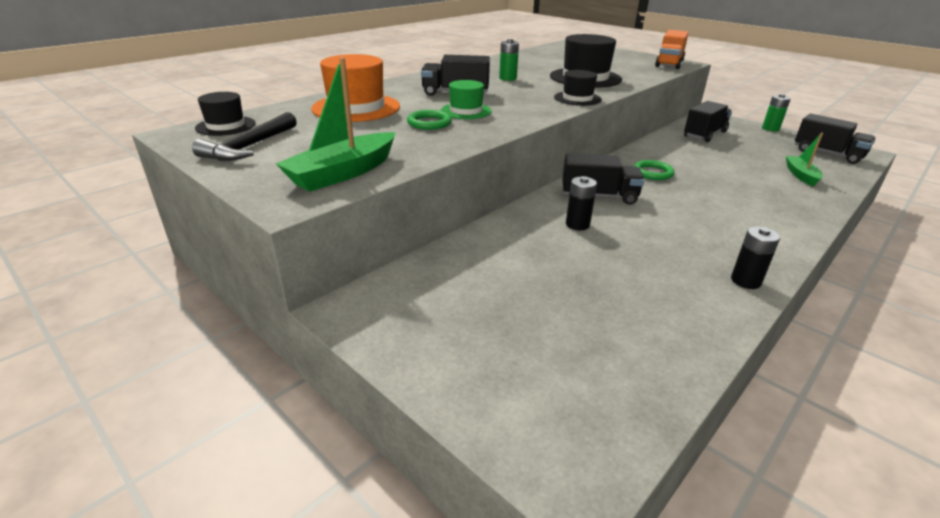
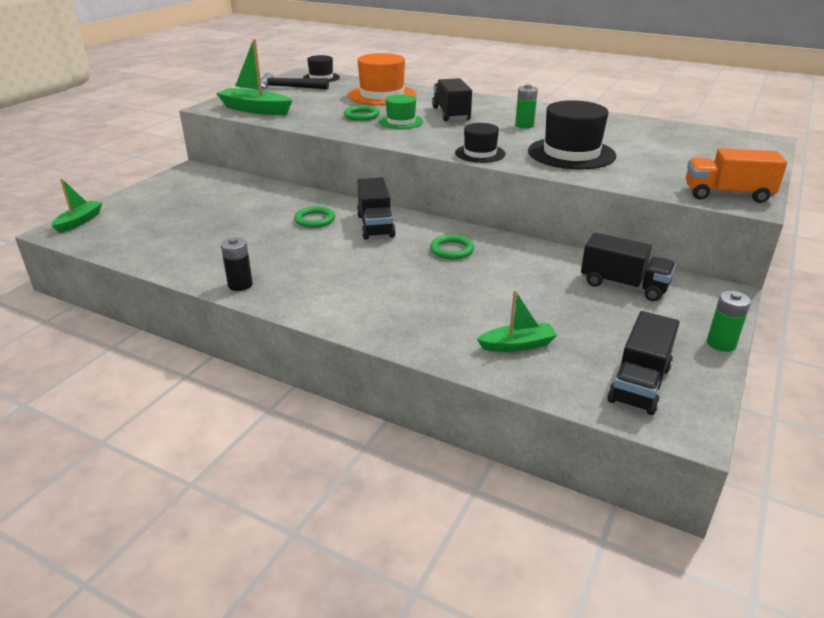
camera: 75 degrees right, 0 degrees up
black battery [566,176,597,230] -> green ring [294,206,335,228]
none -> green boat [51,178,102,233]

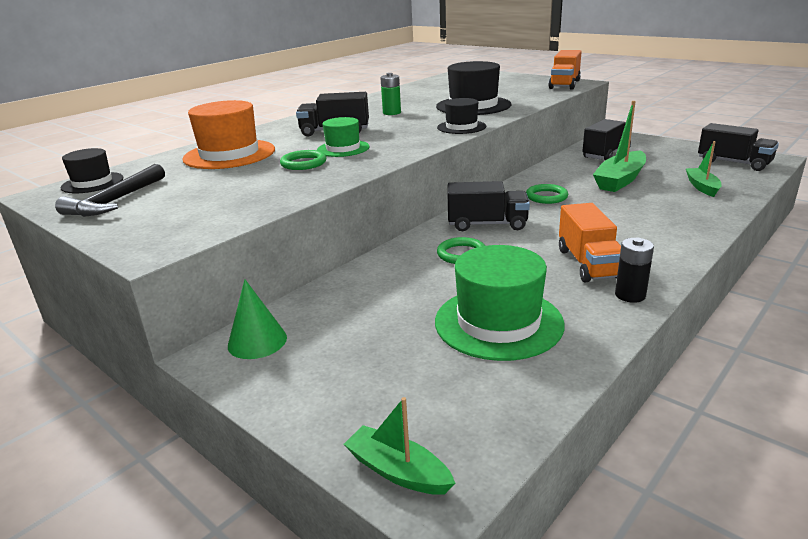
camera: 75 degrees left, 5 degrees down
green boat [216,39,293,115] -> green boat moved to [593,101,646,192]
green battery [707,291,751,352] -> none
none -> green cone [228,279,287,359]
none -> green hat [435,245,565,361]
none -> orange truck [559,203,621,282]

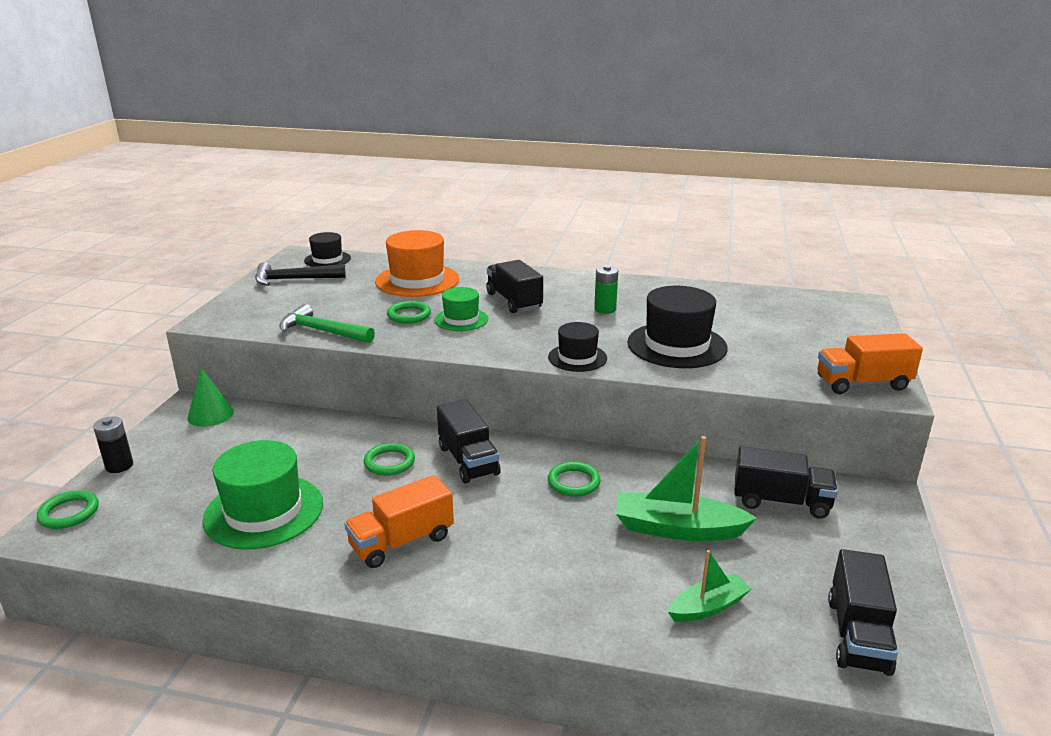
camera: 60 degrees right, 0 degrees up
green boat [344,397,456,495] -> green ring [37,490,99,529]
black battery [615,238,654,303] -> black battery moved to [93,416,133,473]
none -> green hammer [279,304,375,343]

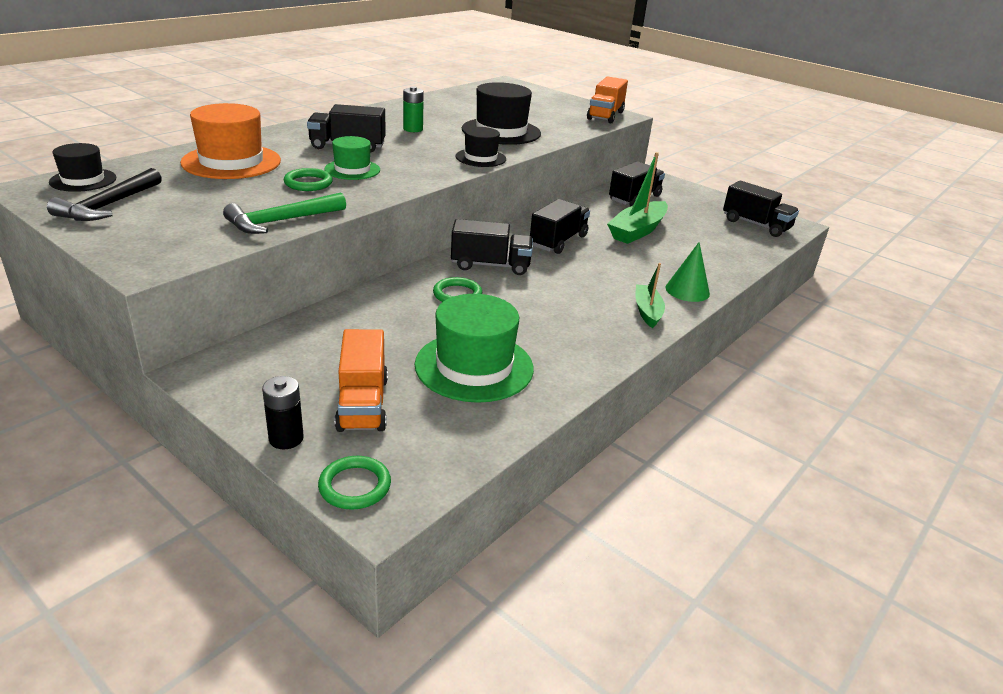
camera: 65 degrees left, 5 degrees up
green cone [188,368,234,427] -> green cone moved to [666,242,710,302]
orange truck [344,475,454,568] -> orange truck moved to [335,329,388,432]
green ring [548,462,601,497] -> black truck [530,199,590,254]
green boat [668,550,752,622] -> green boat moved to [636,263,665,328]

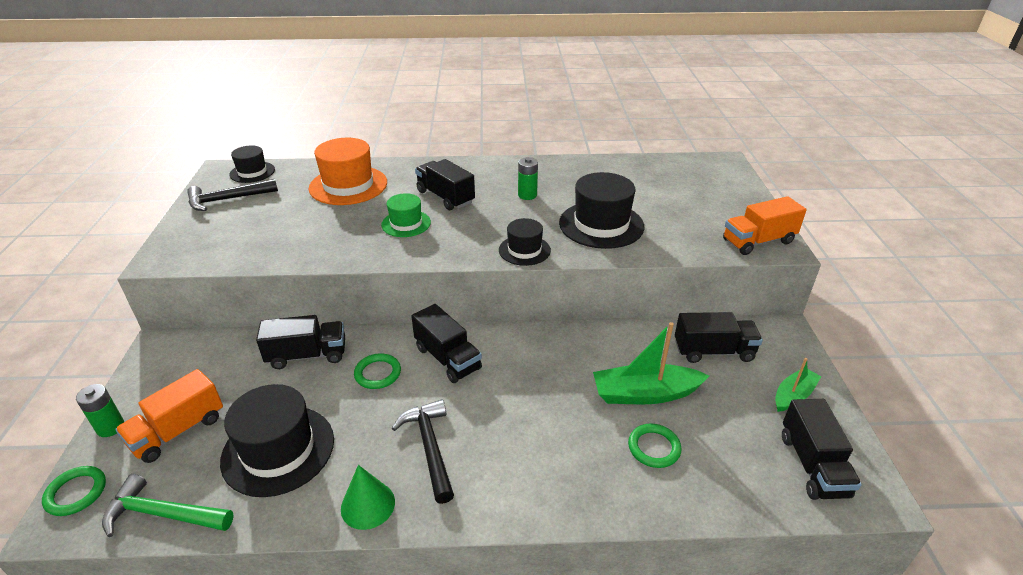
camera: 50 degrees right, 5 degrees up
green hammer [223,192,346,234] -> green hammer moved to [102,474,234,537]
black battery [262,376,304,449] -> green battery [76,384,124,437]
green ring [284,168,333,191] -> green ring moved to [628,423,681,468]
green hat [415,294,534,403] -> black hat [220,384,334,497]
black truck [530,199,590,254] -> black truck moved to [256,315,345,369]
green boat [636,263,665,328] -> green boat moved to [775,358,821,412]
green cone [666,242,710,302] -> green cone moved to [341,465,395,530]
none -> black hammer [392,399,454,504]

